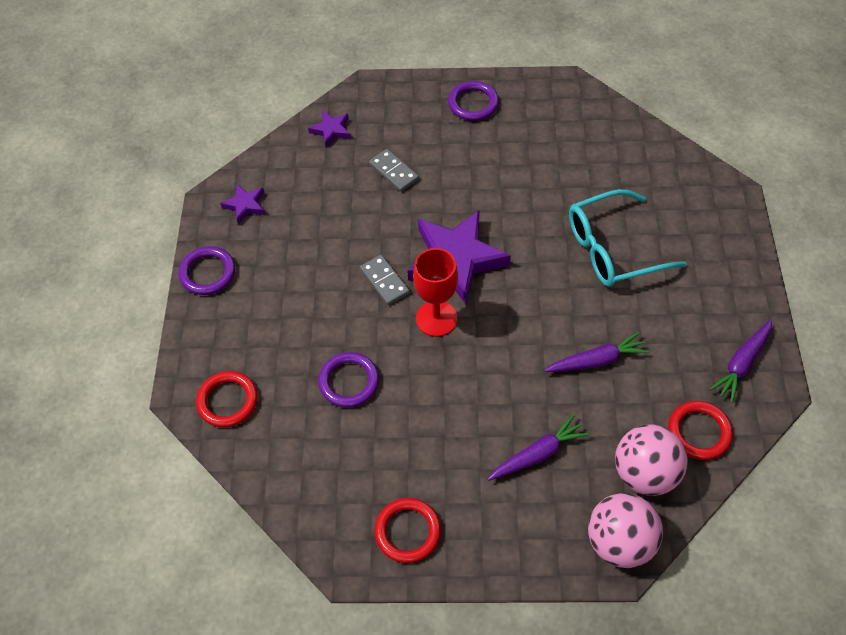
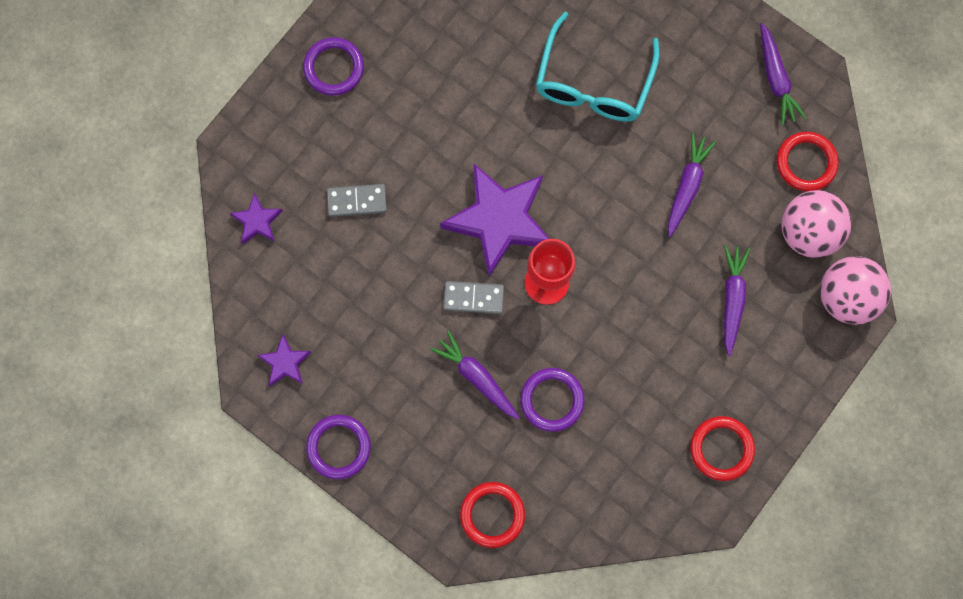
camera: 55 degrees left, 20 degrees up
none -> purple carrot [430,331,520,420]

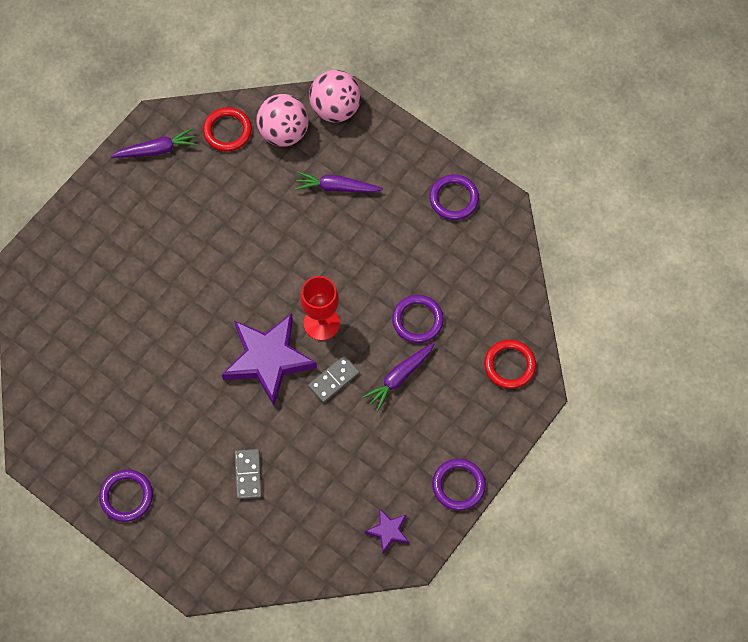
camera: 90 degrees left, 10 degrees down
purple star [229,193,283,244] -> none
grey domino [443,281,504,314] -> grey domino turned 45 degrees clockwise [308,355,360,403]
turquoise glasses [536,12,660,122] -> none
purple carrot [668,133,716,237] -> none
red ring [690,416,755,481] -> purple ring [429,174,479,220]

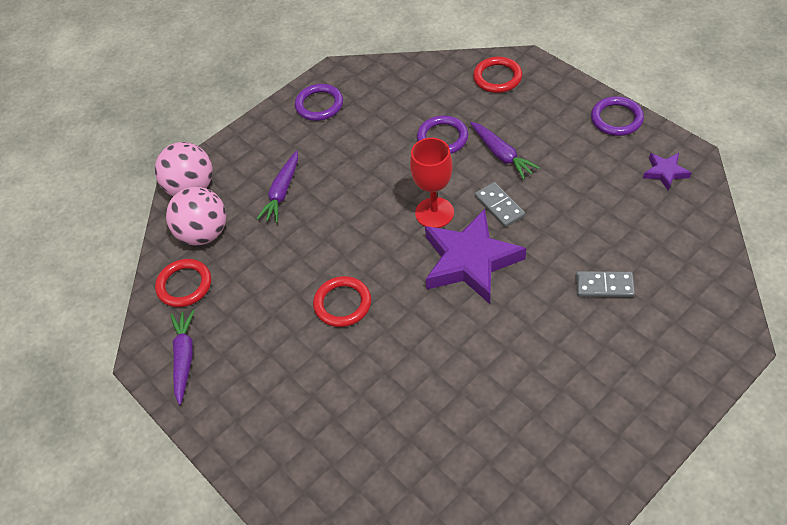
camera: 75 degrees left, 15 degrees down
purple ring [99,470,153,522] -> none
none -> red ring [313,276,371,327]

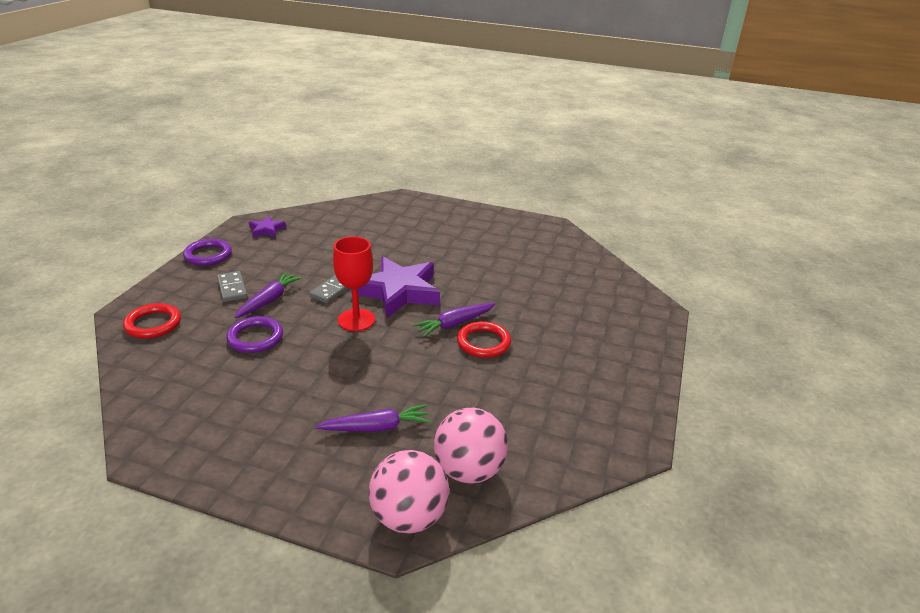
camera: 125 degrees left, 20 degrees down
red ring [155,259,211,307] -> none
purple carrot [170,310,194,405] -> purple carrot moved to [413,303,496,337]
purple ring [295,84,343,121] -> none
grey domino [576,271,635,297] -> grey domino moved to [217,271,247,302]

